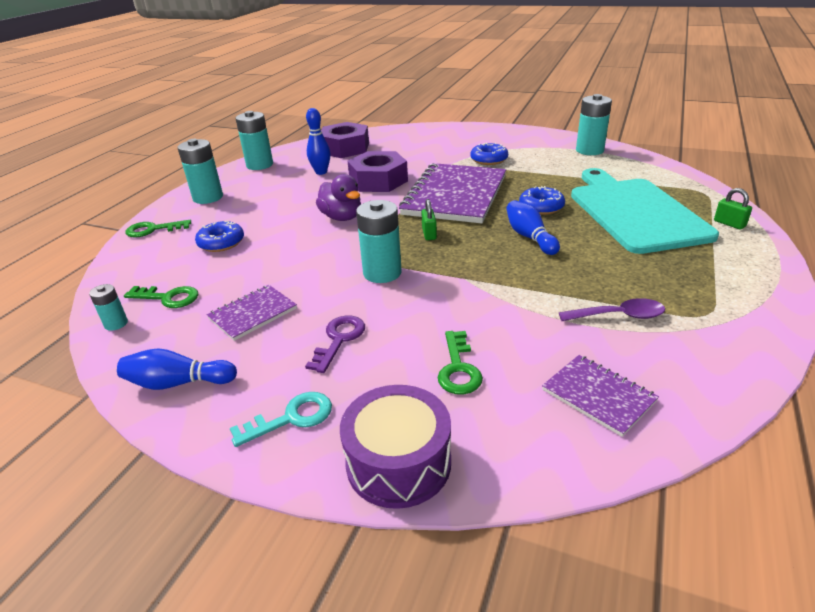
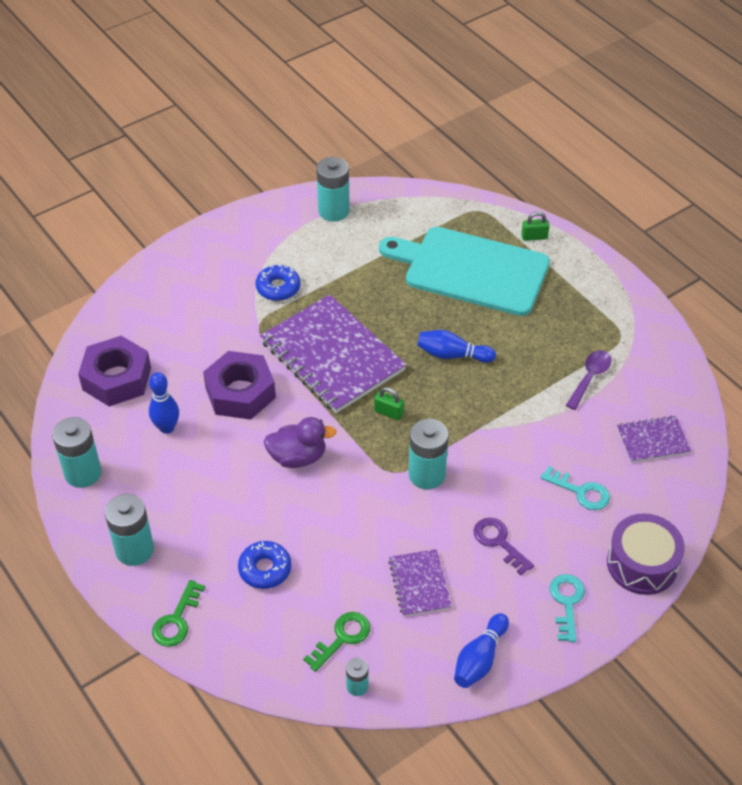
camera: 60 degrees left, 15 degrees up
green key [438,331,483,395] -> turquoise key [541,466,610,510]
blue donut [519,186,565,215] -> none

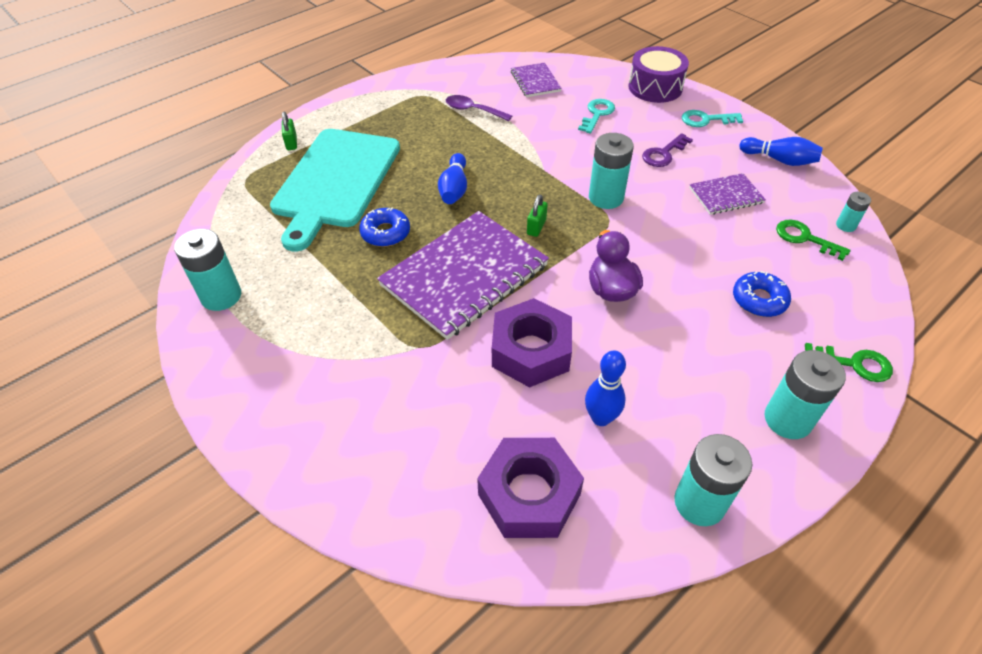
camera: 95 degrees left, 0 degrees up
blue donut [255,265,300,301] -> blue donut moved to [359,208,410,247]

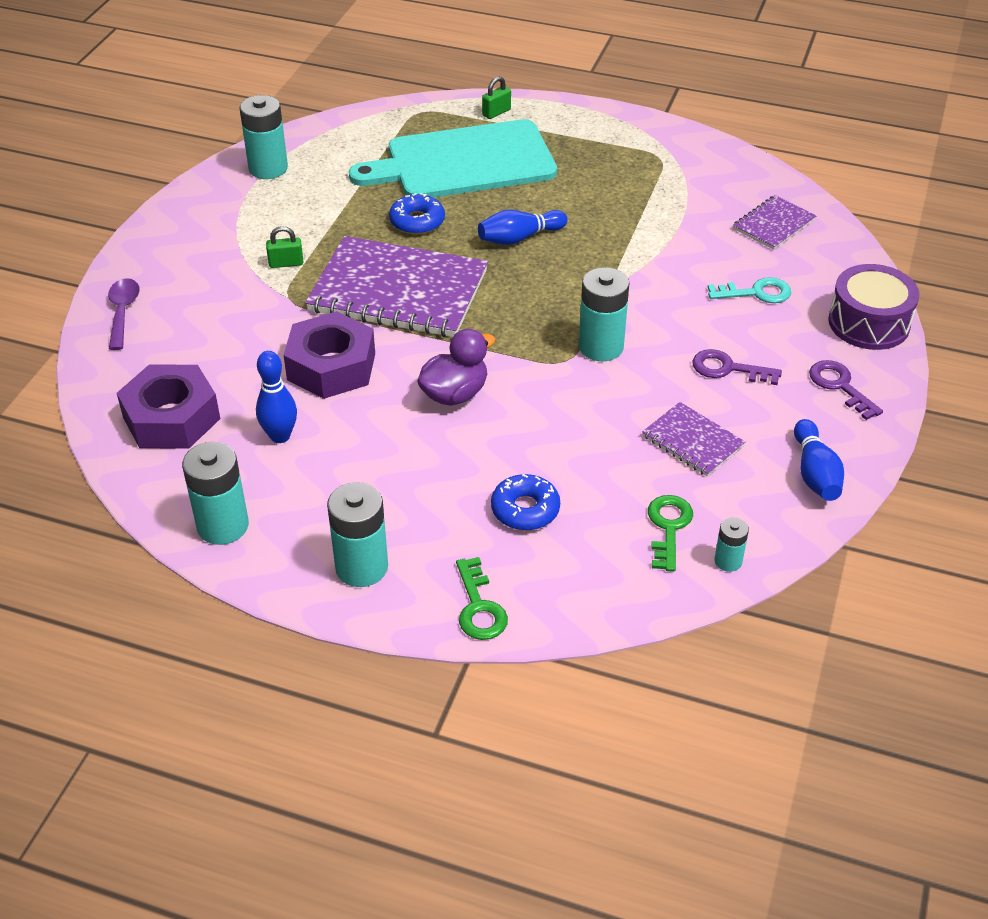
camera: 60 degrees right, 5 degrees down
purple spoon [446,95,512,121] -> purple spoon moved to [108,278,140,350]
green padlock [527,195,547,237] -> green padlock moved to [266,226,303,268]
turquoise key [682,110,743,127] -> purple key [809,360,883,420]

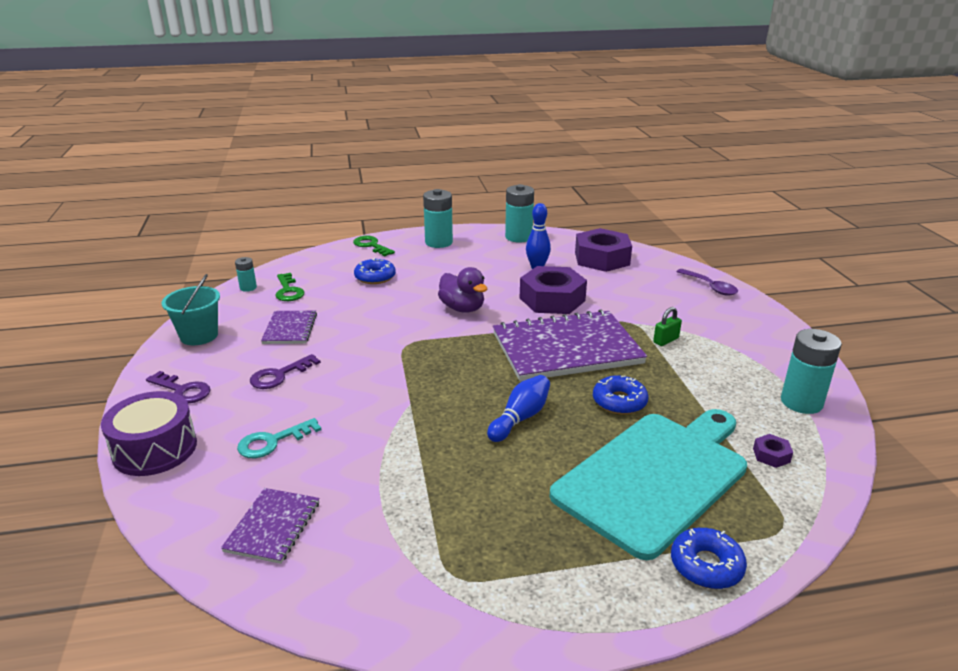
camera: 150 degrees right, 15 degrees down
purple duck [417,329,495,406] -> purple duck turned 60 degrees counterclockwise [438,267,487,313]
green padlock [482,76,511,119] -> blue donut [671,528,747,589]
turquoise battery [579,267,629,361] -> none
purple notebook [642,402,745,477] -> purple notebook turned 75 degrees clockwise [261,311,317,344]
purple key [692,349,782,385] -> purple key turned 150 degrees clockwise [250,354,321,389]
blue bowling pin [794,419,844,501] -> turquoise bucket [162,274,220,345]
none -> purple nut [753,434,793,468]

